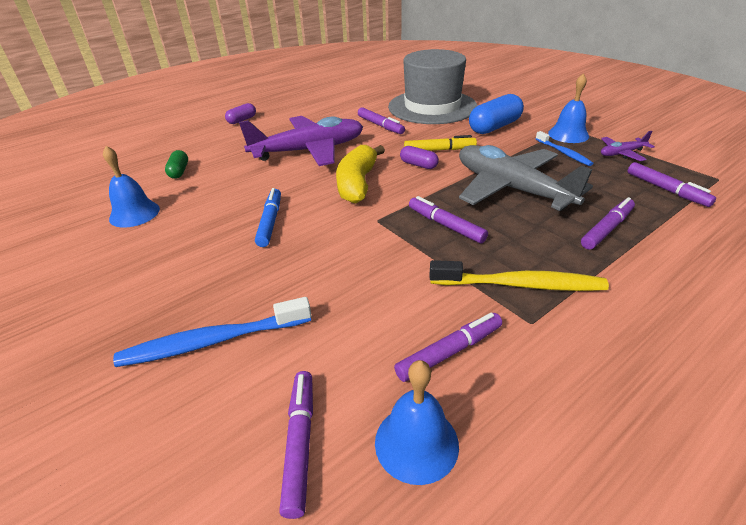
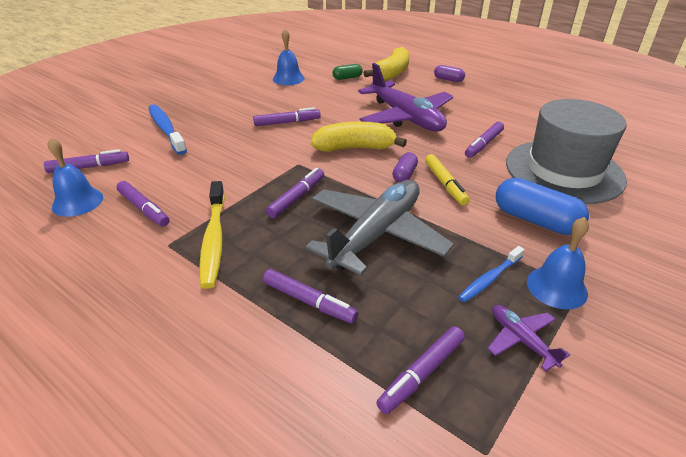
camera: 75 degrees right, 0 degrees up
blue marker [255,188,281,247] -> purple marker [253,107,321,126]
none -> yellow banana [364,47,410,81]

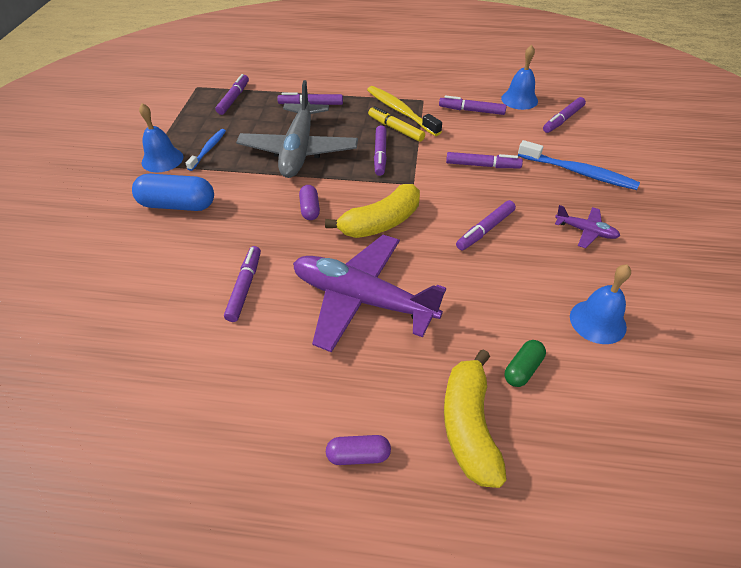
camera: 150 degrees right, 10 degrees up
yellow marker [425,154,470,206] -> yellow marker moved to [368,106,425,142]
purple plane [487,305,570,371] -> purple plane moved to [555,205,620,248]
grey hat [506,99,627,204] -> none
none -> purple marker [446,152,523,168]

